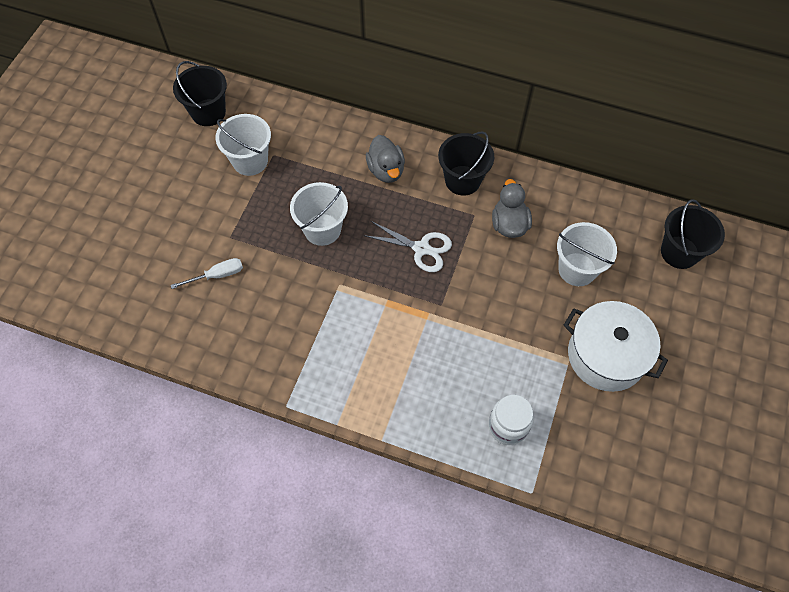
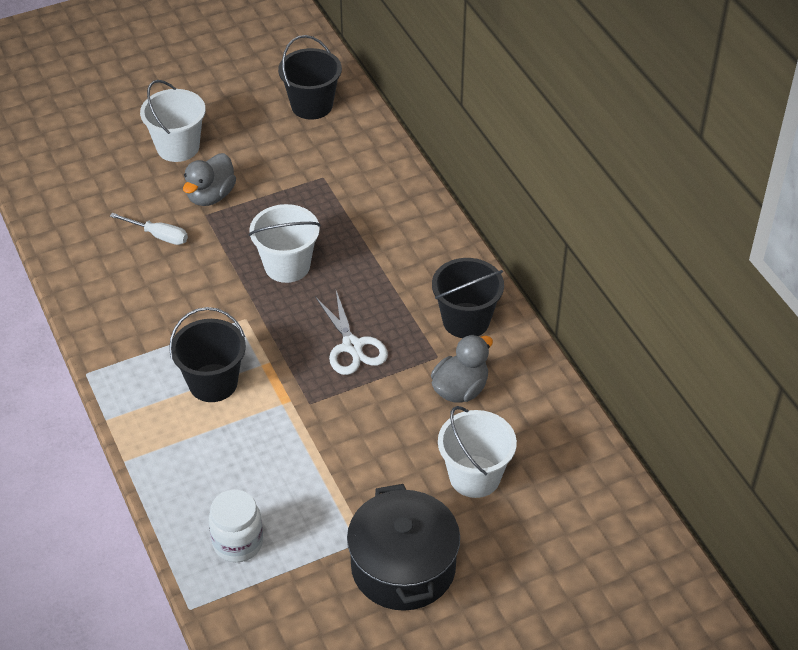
camera: 45 degrees right, 15 degrees down
white bucket [215,114,271,176] -> white bucket moved to [140,80,206,162]
grey duck [366,135,405,183] -> grey duck moved to [183,153,236,206]
white pot [563,301,668,392] -> black pot [347,484,460,611]
black bucket [661,199,725,269] -> black bucket moved to [169,307,246,402]

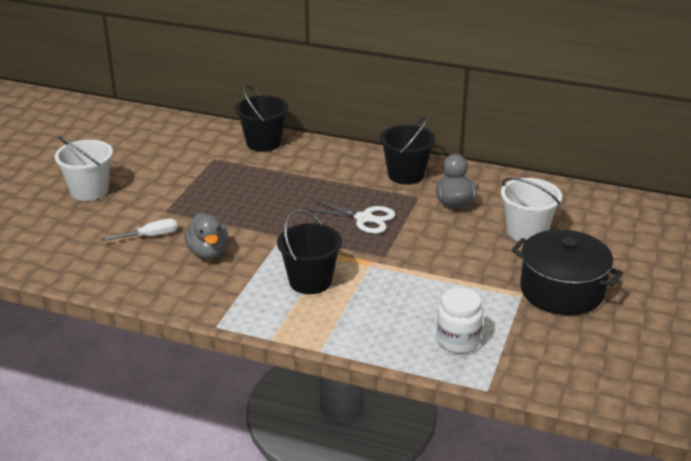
camera: 45 degrees left, 15 degrees down
grey duck [183,153,236,206] -> grey duck moved to [184,213,228,260]
white bucket [248,204,321,283] -> none
black bucket [278,35,342,120] -> black bucket moved to [236,85,288,152]

